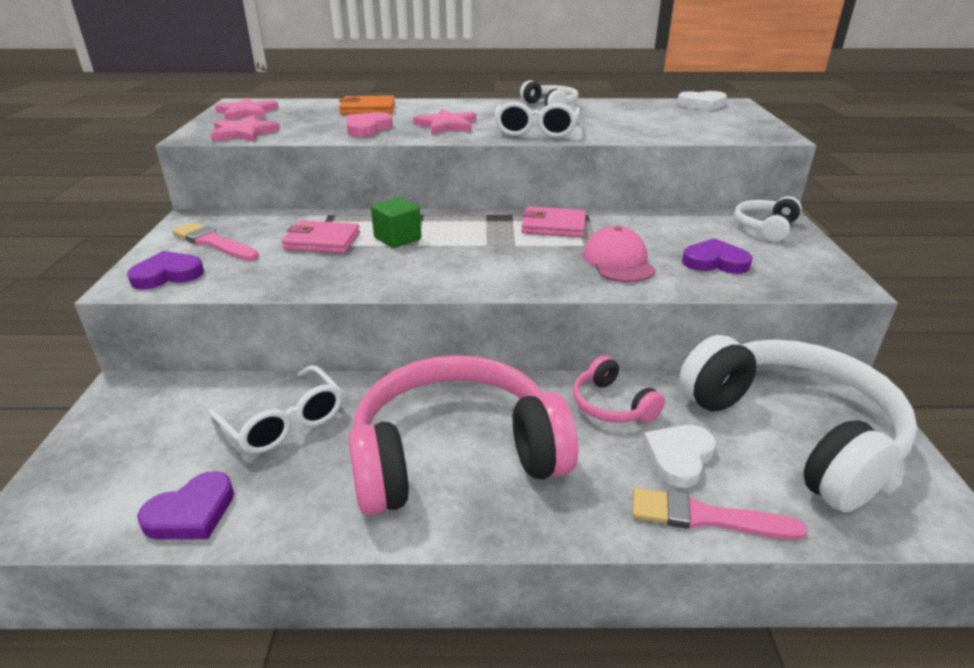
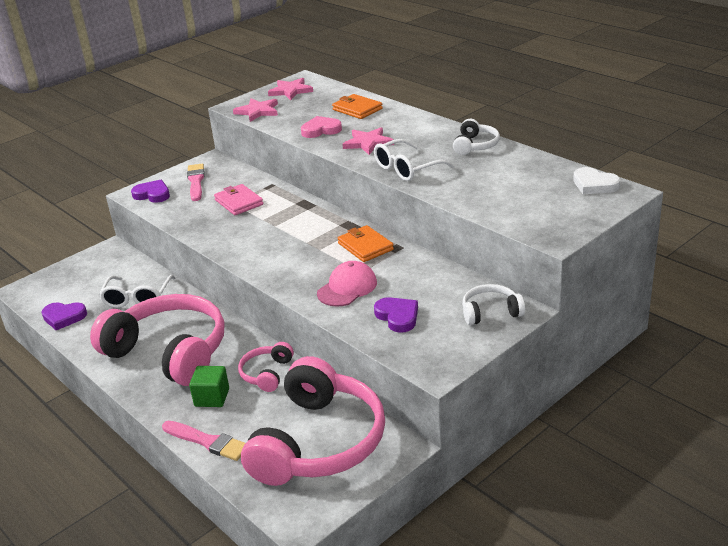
camera: 50 degrees right, 0 degrees up
green cube [371,197,421,248] -> green cube moved to [189,366,229,407]
pink wallet [521,206,586,237] -> orange wallet [338,225,394,262]
pink brush [632,488,807,540] -> pink brush turned 150 degrees clockwise [162,421,245,461]
white heart [643,425,716,488] -> none
white headphones [679,335,917,513] -> pink headphones [241,356,385,486]

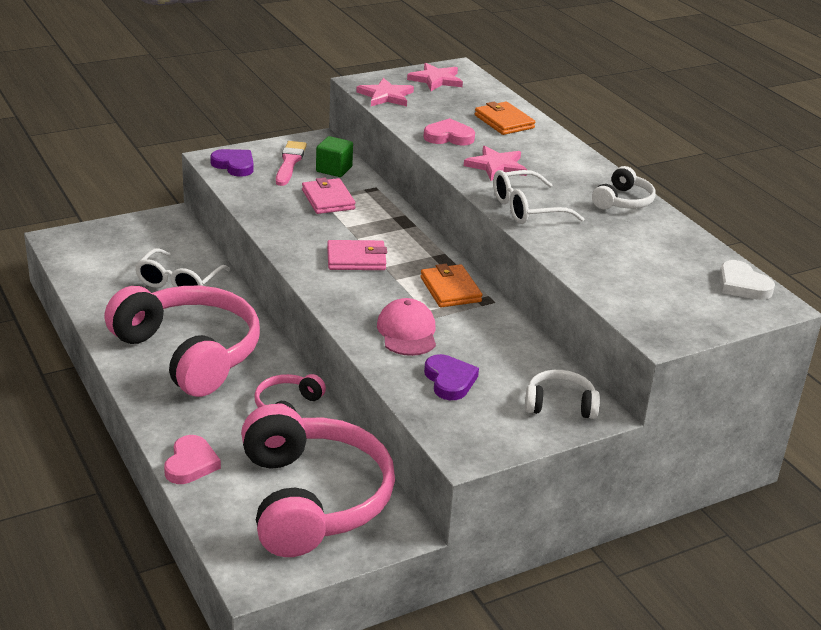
camera: 10 degrees right, 0 degrees up
purple heart [41,302,87,330] -> none
pink brush [162,421,245,461] -> pink heart [164,435,221,484]
green cube [189,366,229,407] -> green cube moved to [316,136,353,177]
pink headphones [241,356,385,486] -> pink headphones turned 45 degrees counterclockwise [241,404,395,557]
pink cap [317,261,377,307] -> pink cap turned 60 degrees counterclockwise [377,298,436,356]
none -> pink wallet [327,240,387,270]

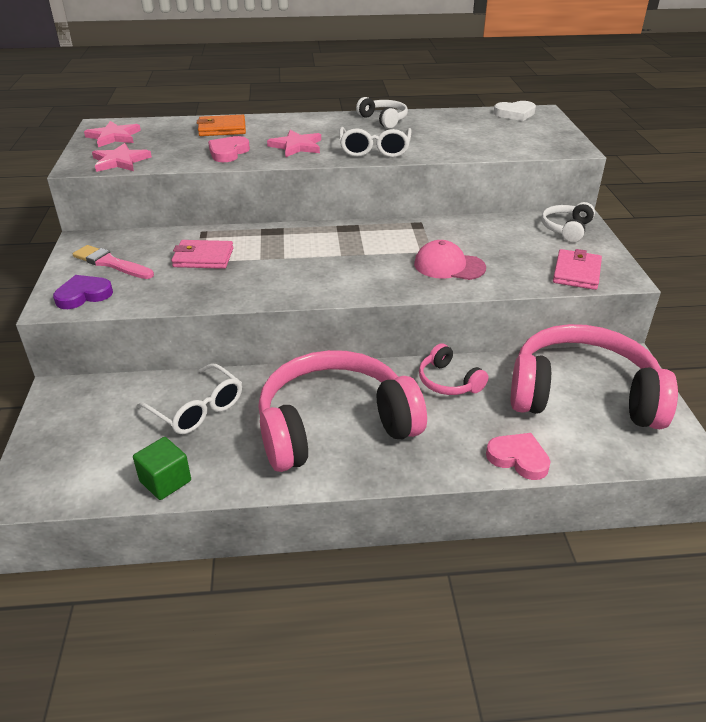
camera: 65 degrees left, 5 degrees up
green cube [316,136,353,177] -> green cube moved to [133,437,191,500]
pink wallet [327,240,387,270] -> pink wallet moved to [553,249,602,290]
orange wallet [420,264,482,307] -> none
purple heart [424,354,479,400] -> none

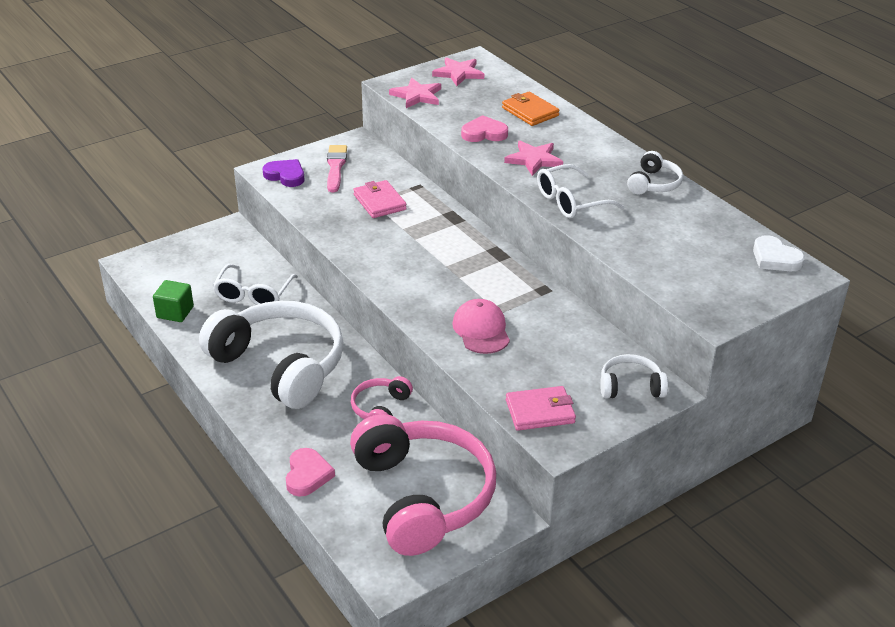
camera: 60 degrees right, 0 degrees up
pink headphones [258,350,427,472] -> white headphones [199,301,344,409]

